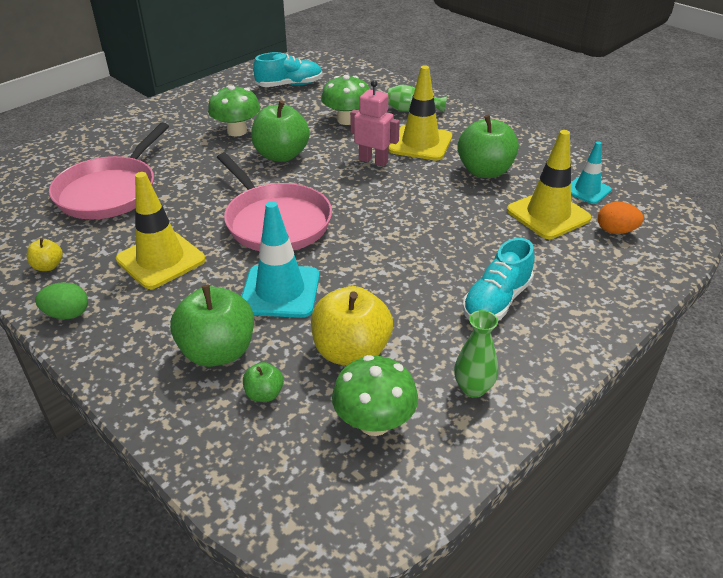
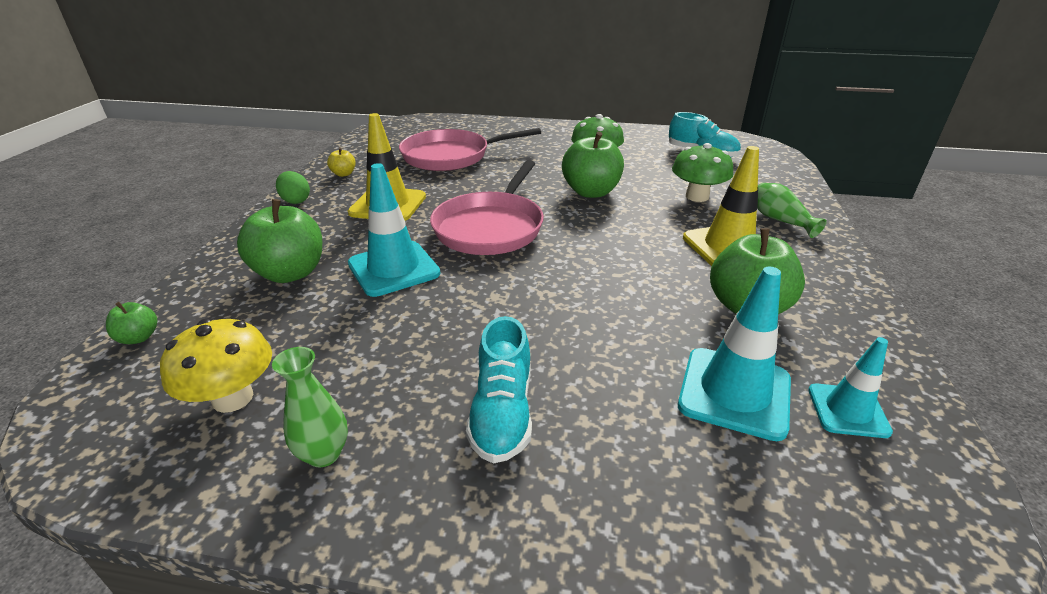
camera: 55 degrees right, 5 degrees down
green apple [243,362,284,402] -> green apple moved to [106,302,157,344]
yellow apple [311,286,393,366] -> none
green mushroom [332,355,418,436] -> yellow mushroom [160,319,272,413]
pink robot [350,80,400,167] -> none
turquoise shoe [463,238,535,321] -> turquoise shoe turned 90 degrees counterclockwise [466,316,532,464]
yellow traffic cone [507,130,591,239] -> turquoise traffic cone [678,267,791,441]
orange egg [598,202,643,234] -> none

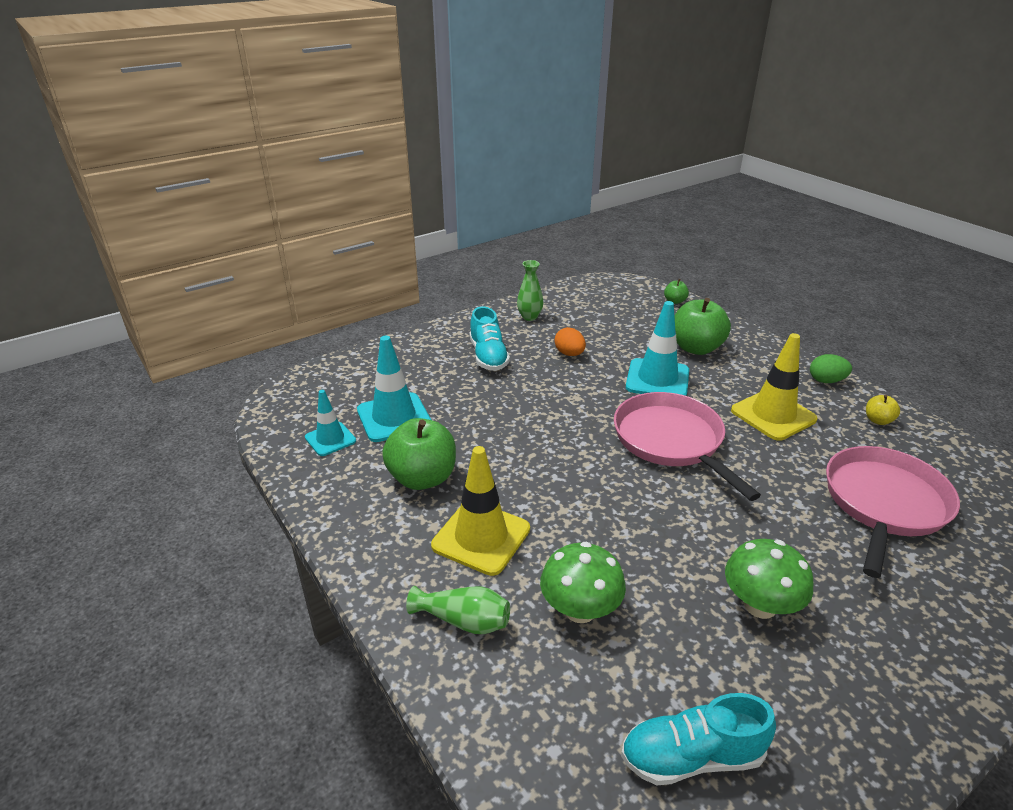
camera: 135 degrees right, 0 degrees up
yellow mushroom [160,319,272,413] -> none
turquoise shoe [466,316,532,464] -> turquoise shoe turned 150 degrees counterclockwise [470,306,510,371]
green apple [562,132,624,198] -> none
none -> orange egg [554,327,586,356]

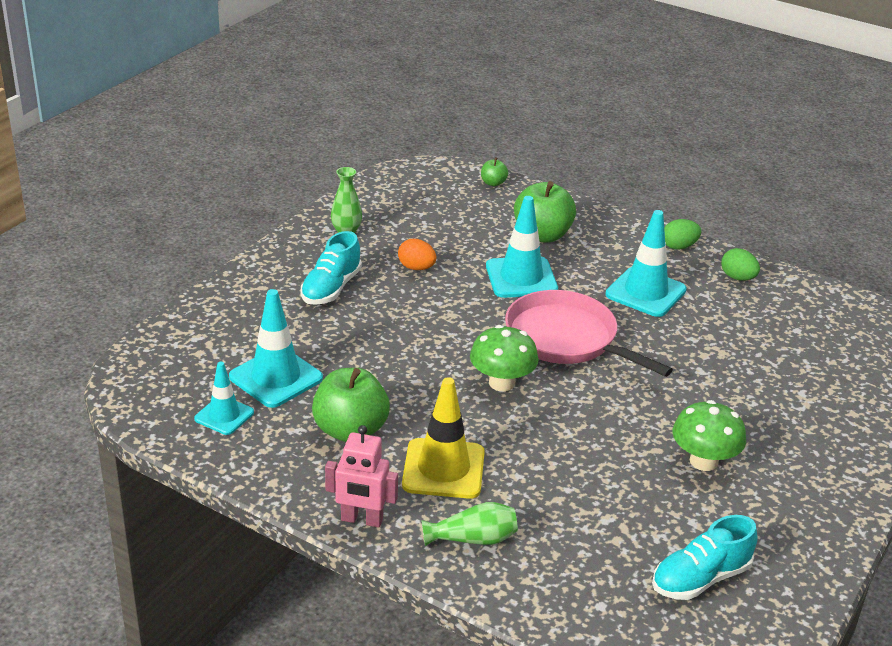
camera: 25 degrees left, 0 degrees up
turquoise shoe [470,306,510,371] -> turquoise shoe turned 60 degrees clockwise [301,231,362,305]
green mushroom [540,542,626,623] -> green mushroom moved to [470,325,539,391]
yellow traffic cone [731,333,818,441] -> turquoise traffic cone [606,210,687,317]
pink pan [826,446,960,578] -> none
yellow apple [866,395,900,425] -> green egg [721,248,760,280]
none -> pink robot [325,425,398,528]

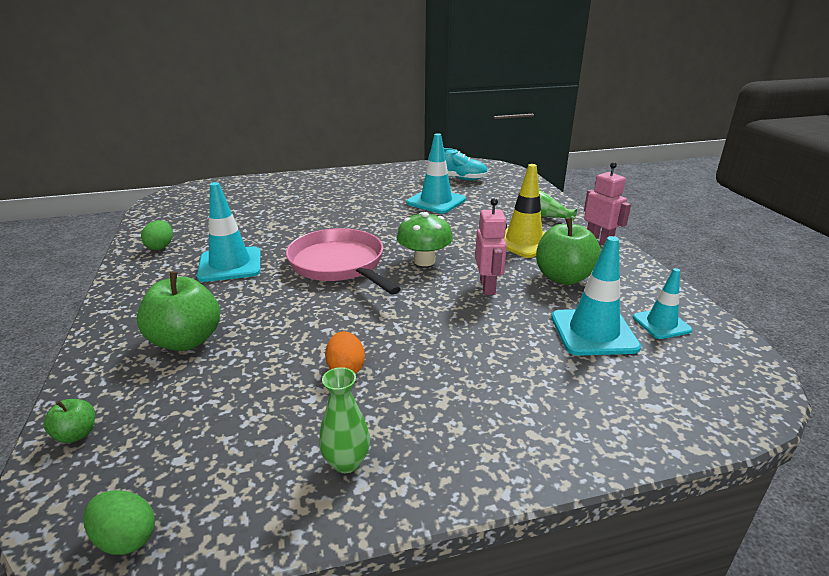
camera: 135 degrees left, 5 degrees down
turquoise shoe [301,231,362,305] -> none
turquoise traffic cone [486,196,558,298] -> turquoise traffic cone moved to [406,133,466,214]
pink pan [505,290,673,377] -> pink pan turned 150 degrees clockwise [286,228,401,295]
green egg [664,219,701,250] -> green egg moved to [83,490,155,555]
green mushroom [672,400,746,471] -> none
none -> pink robot [475,198,507,295]

